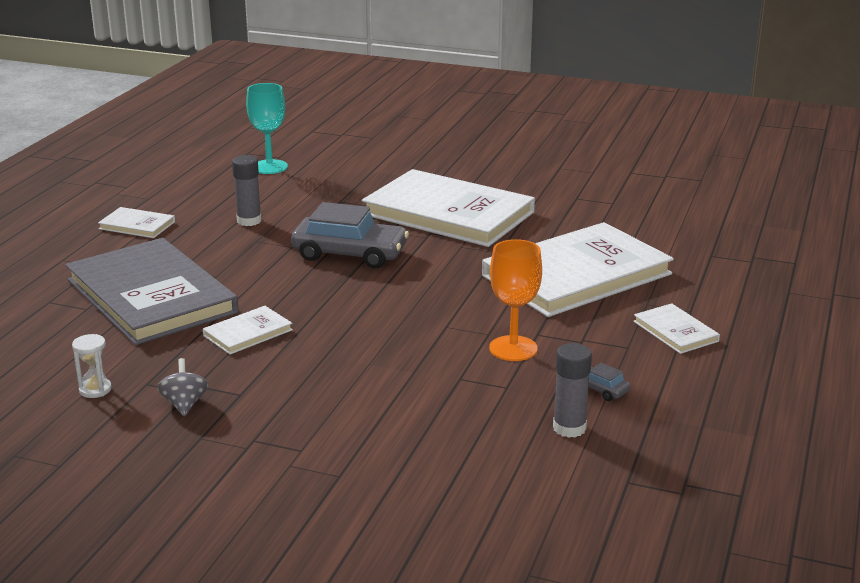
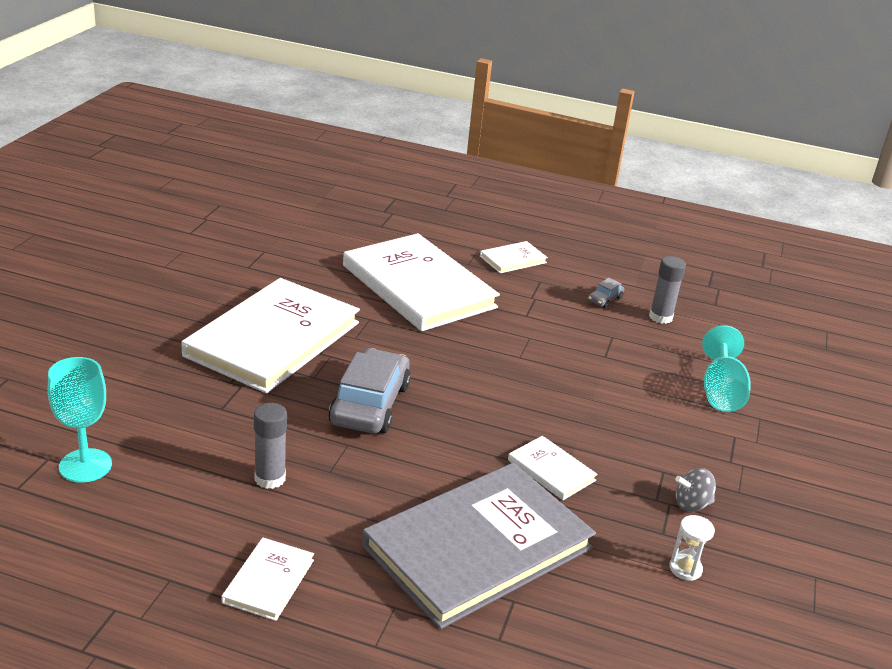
camera: 95 degrees left, 5 degrees up
orange goblet [489,239,542,361] -> none
none -> turquoise goblet [702,325,751,412]

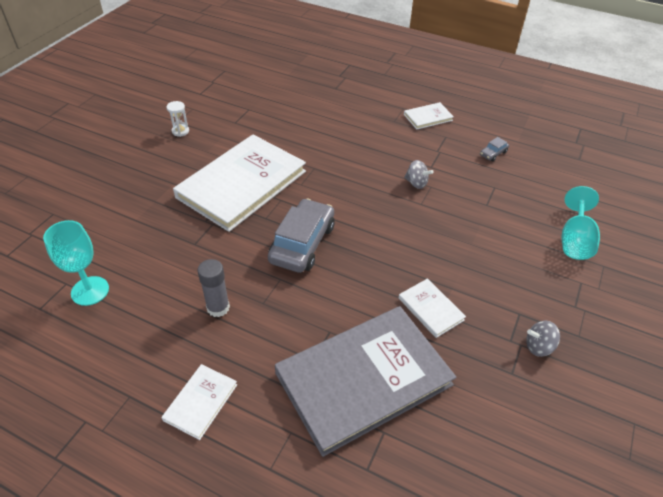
camera: 10 degrees right, 15 degrees up
white book [343,233,500,331] -> none
grey glue stick [649,256,686,324] -> none
white hourglass [670,515,715,581] -> white hourglass moved to [166,101,189,137]
none -> grey spinning top [404,160,434,189]

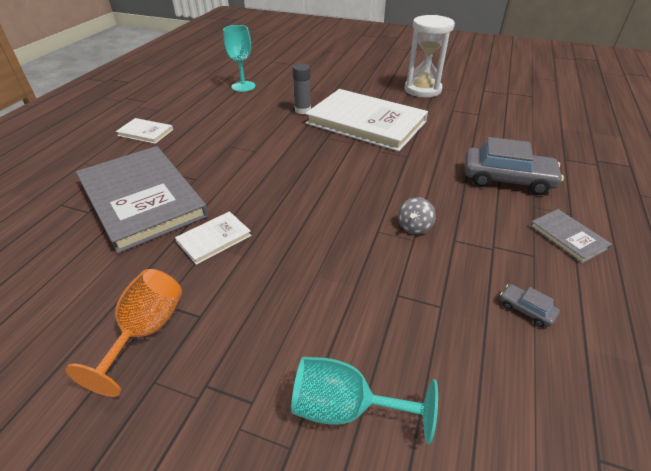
camera: 85 degrees right, 5 degrees down
white hourglass [166,101,189,137] -> white hourglass [405,15,455,98], size x2.44
grey glue stick [198,259,230,317] -> grey glue stick moved to [292,63,311,114]
grey car [268,198,335,273] -> grey car moved to [465,137,564,195]
white book [404,102,454,130] -> grey book [530,209,612,264]
grey spinning top [526,321,560,357] -> orange goblet [66,269,182,397]

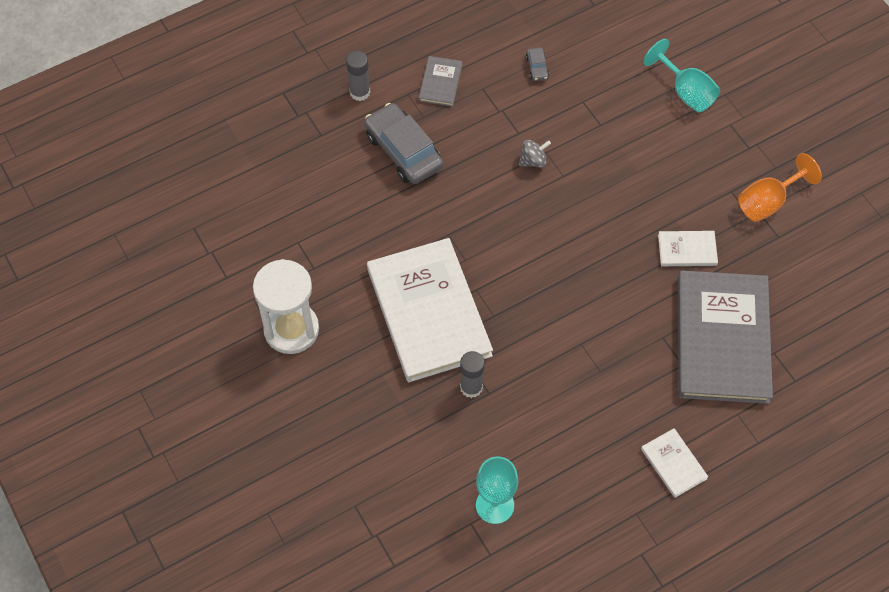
camera: 140 degrees left, 20 degrees up
none -> grey glue stick [346,51,370,101]

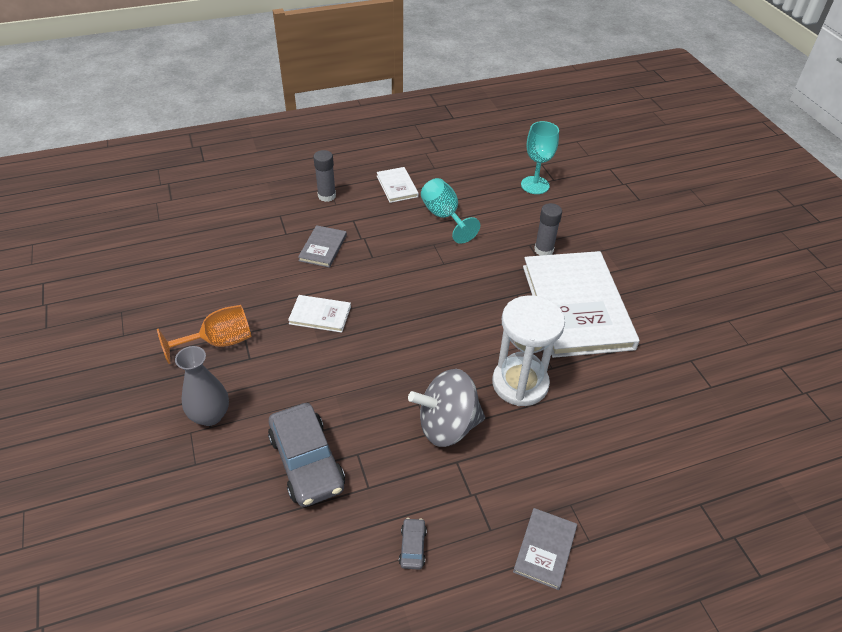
camera: 170 degrees left, 15 degrees down
white hourglass [253,259,319,354] -> white hourglass moved to [492,295,565,406]
grey glue stick [346,51,370,101] -> grey glue stick moved to [313,150,336,202]
grey car [364,103,443,184] -> grey car moved to [268,403,345,507]
grey spinning top [519,140,551,168] -> grey spinning top [408,369,485,447], size x2.05
turquoise goblet [644,39,720,113] -> turquoise goblet moved to [421,178,480,244]
grey book [678,270,773,404] -> grey book [298,225,347,268], size x0.43
none -> grey vase [175,346,229,426]

